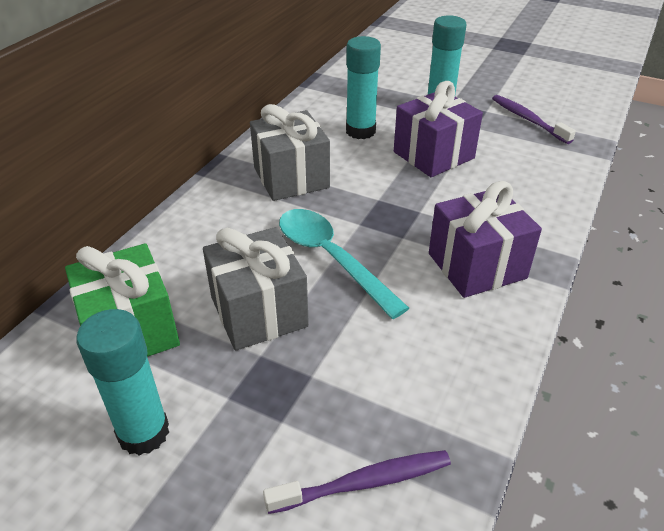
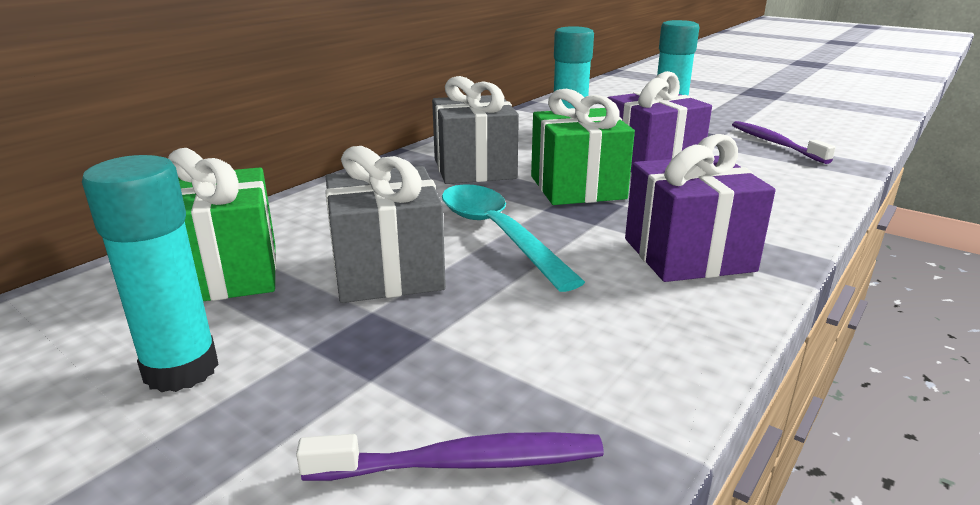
camera: 10 degrees right, 15 degrees down
none -> green gift [531,89,635,205]

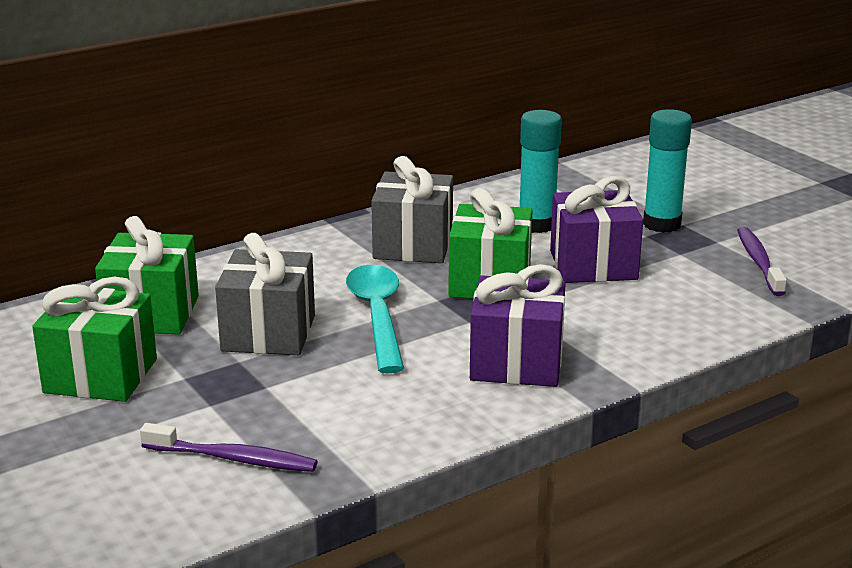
camera: 20 degrees right, 0 degrees up
turquoise glue stick [82,155,219,392] -> green gift [32,277,157,402]

